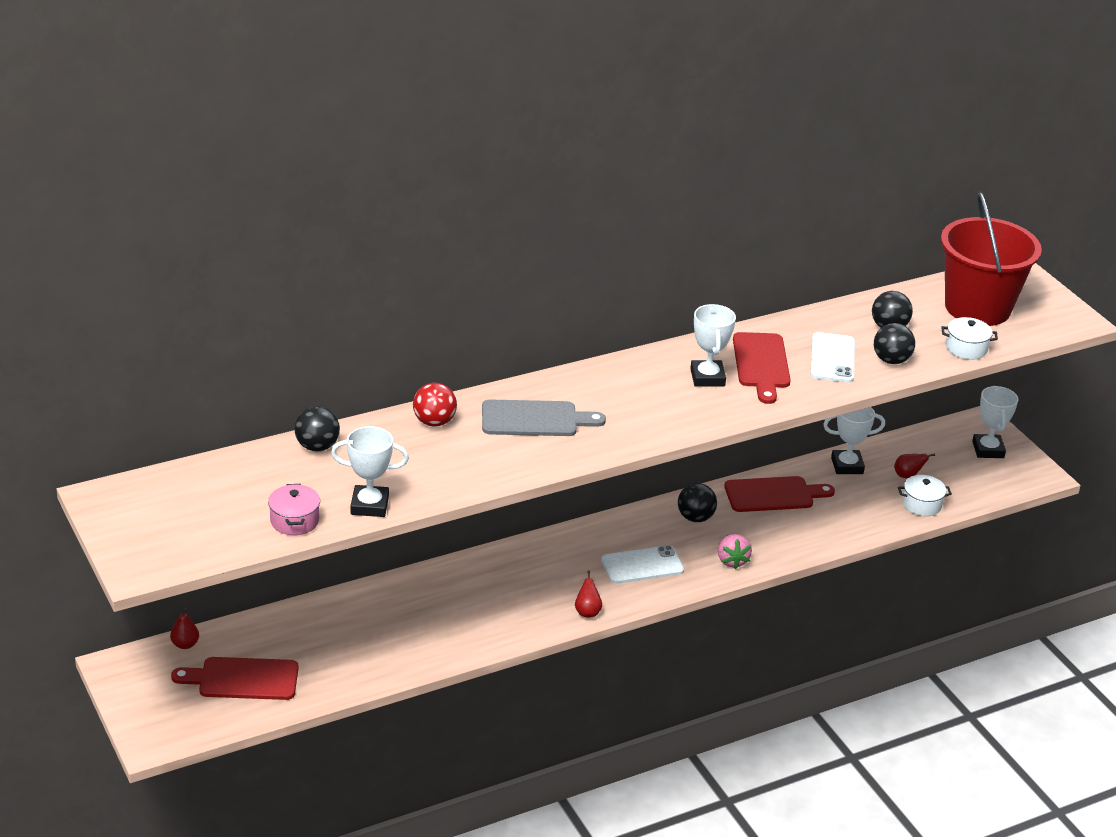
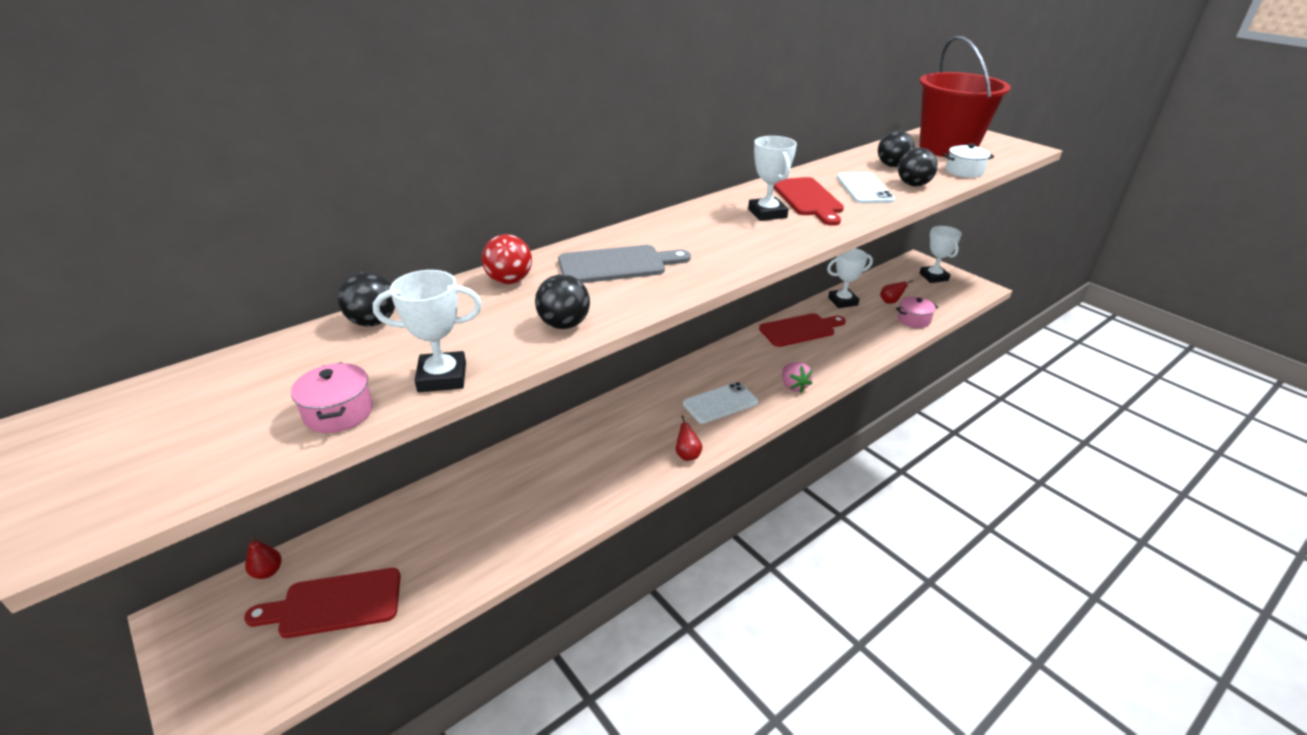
camera: 10 degrees left, 0 degrees up
black ball [678,483,717,522] -> black ball moved to [535,274,590,329]
white pot [898,475,952,516] -> pink pot [896,297,938,328]

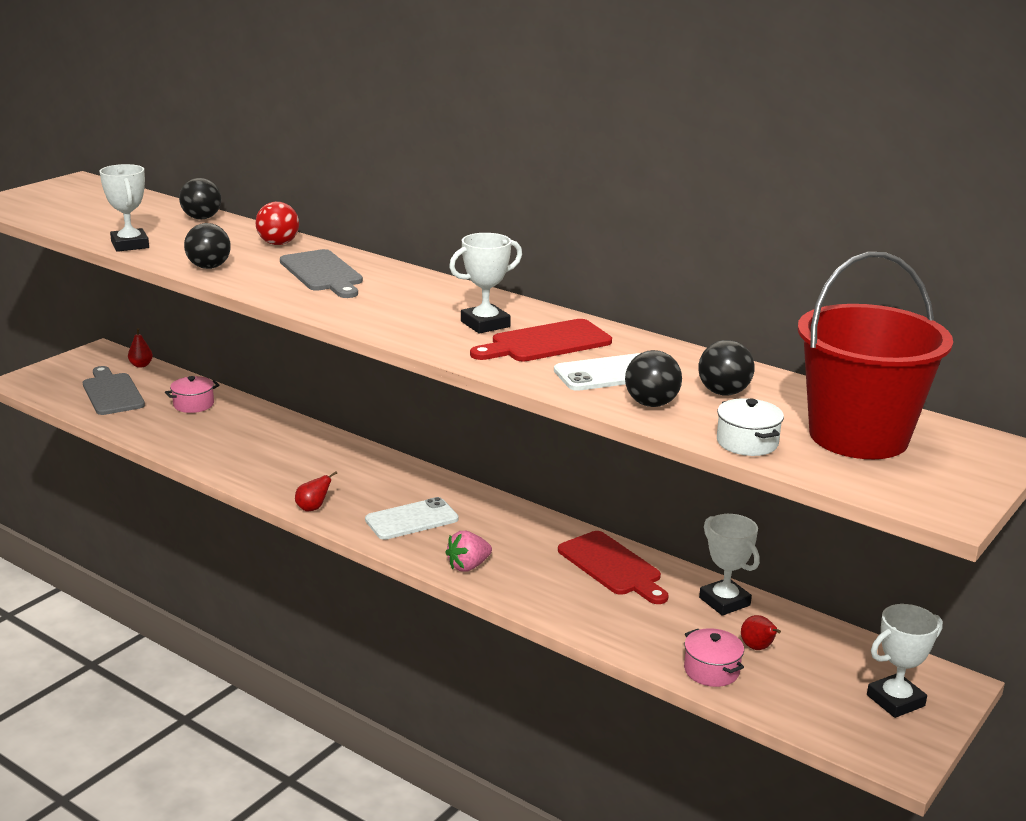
camera: 75 degrees right, 10 degrees down
red cutting board [244,568,401,638] -> grey cutting board [83,366,145,415]
pink pot [291,362,373,433] -> pink pot moved to [165,376,219,413]
white phone [683,382,758,424] -> white phone turned 75 degrees counterclockwise [365,497,459,540]

